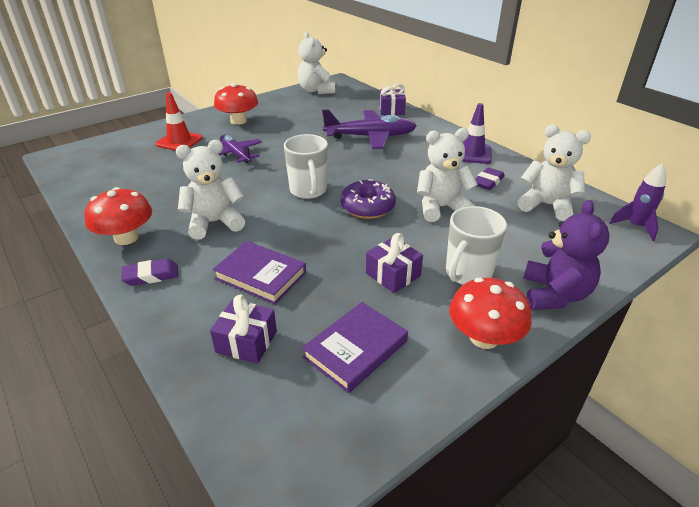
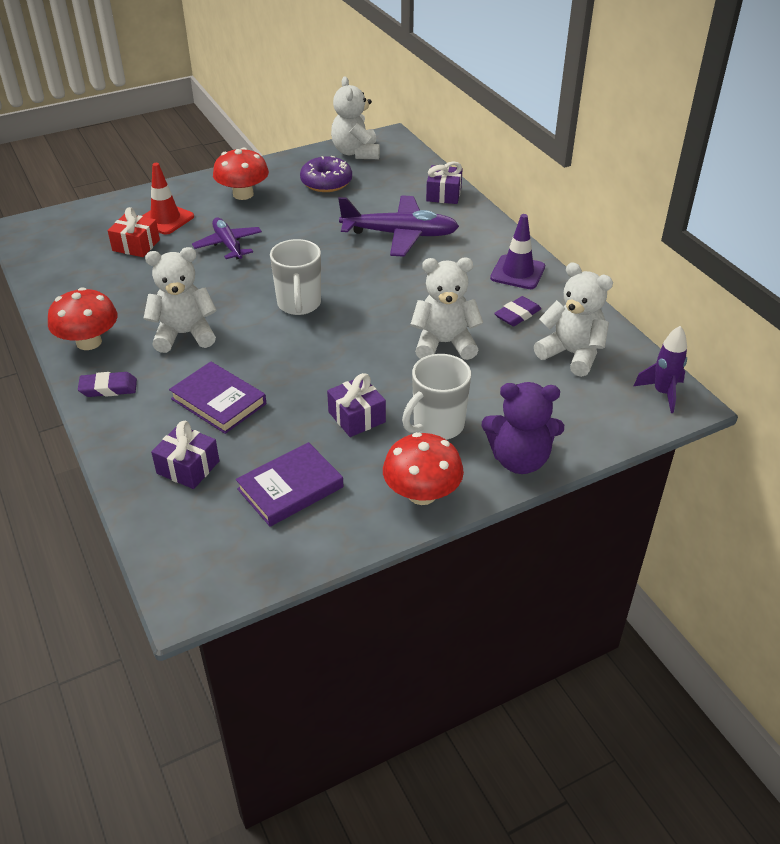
camera: 10 degrees right, 5 degrees up
purple donut [340,179,396,219] -> purple donut moved to [300,156,352,192]
purple teddy bear [523,200,609,310] -> purple teddy bear turned 75 degrees clockwise [482,382,564,474]
none -> red gift [108,207,160,257]

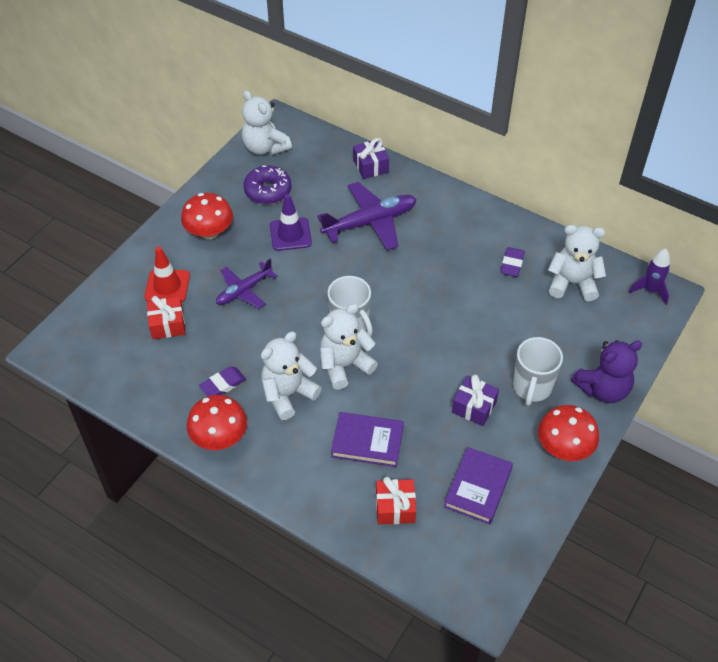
camera: 30 degrees left, 10 degrees up
purple eraser [78,372,137,397] -> purple eraser moved to [199,366,246,396]
purple gift [151,421,219,489] -> red gift [376,477,416,524]
purple plane [192,217,262,259] -> purple plane turned 75 degrees counterclockwise [216,258,278,308]
white teddy bear [410,258,483,360] -> white teddy bear moved to [320,304,378,390]
purple traffic cone [490,214,545,289] -> purple traffic cone moved to [270,194,312,251]

